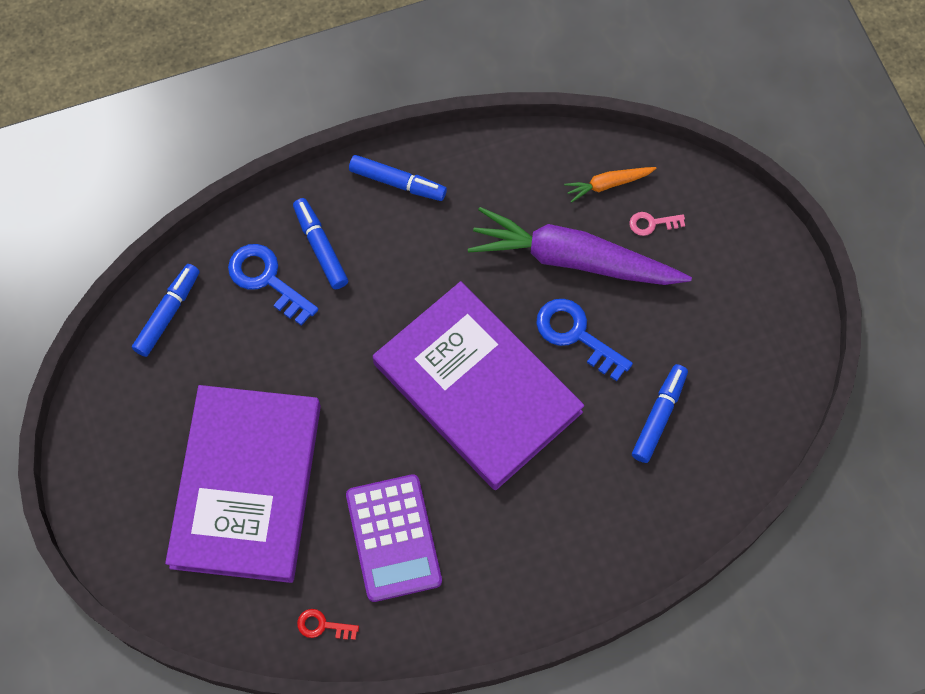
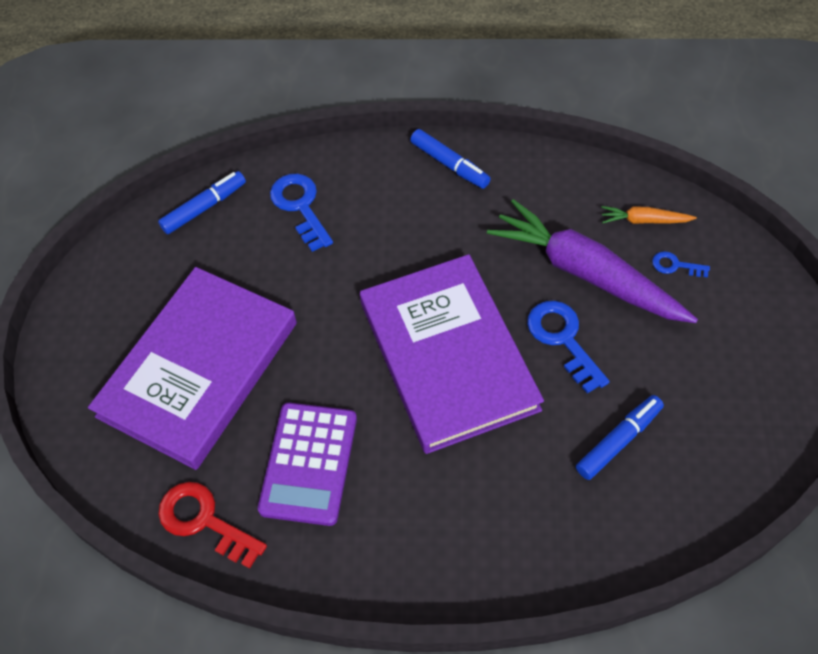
camera: 25 degrees right, 10 degrees down
blue marker [293,198,348,289] -> none
red key [297,609,359,640] -> red key [158,482,267,569], size x1.87
pink key [629,212,685,236] -> blue key [652,251,710,277]

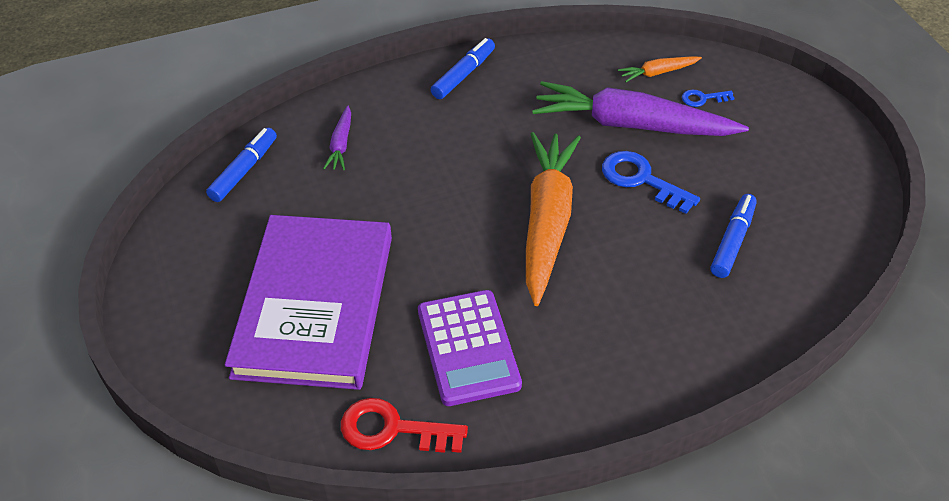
camera: 25 degrees left, 10 degrees down
blue key [270,174,333,252] -> purple carrot [323,106,351,170]
purple book [360,254,544,454] -> orange carrot [526,132,581,306]
blue marker [410,129,491,189] -> blue marker turned 75 degrees counterclockwise [431,38,495,99]

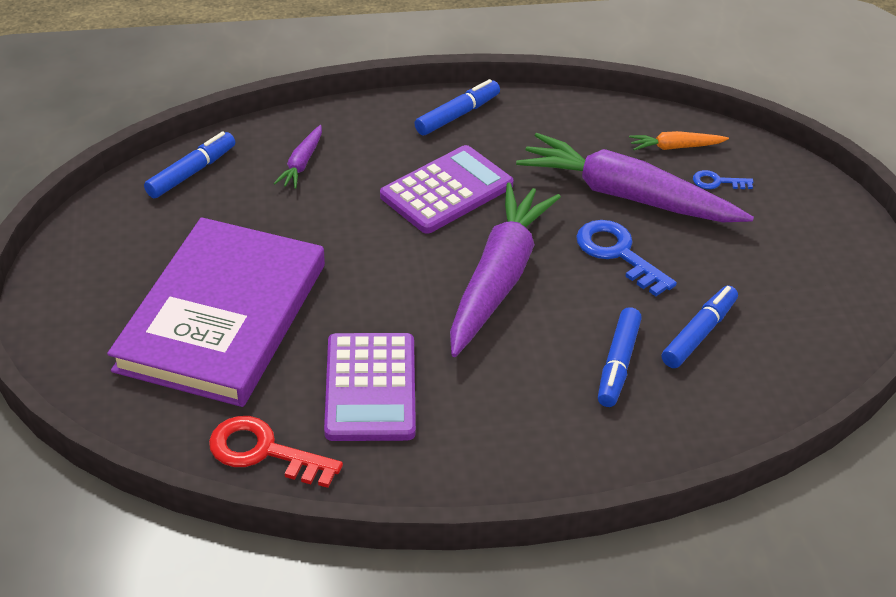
camera: 10 degrees right, 5 degrees down
orange carrot [526,132,581,306] -> purple carrot [450,182,561,357]
none -> purple calculator [380,145,514,234]
none -> blue marker [598,307,642,407]

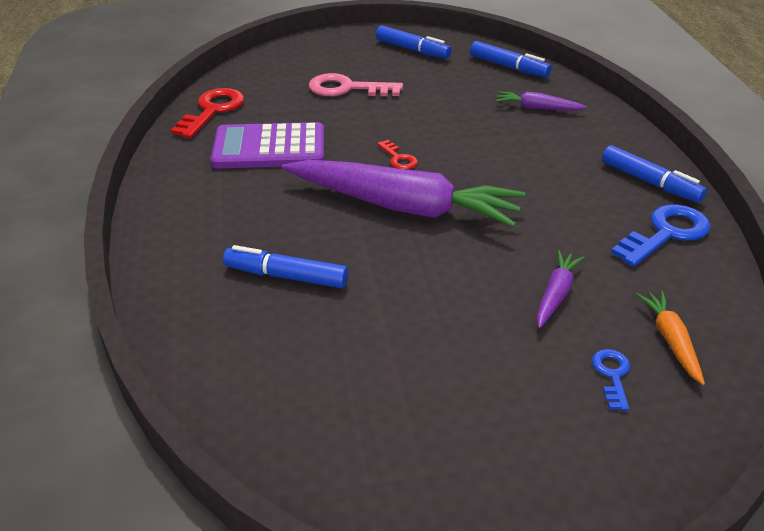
camera: 90 degrees right, 5 degrees down
purple book [107,217,325,407] -> pink key [309,73,403,96]
purple calculator [380,145,514,234] -> none
purple carrot [516,133,754,222] -> purple carrot [537,250,584,329], size x0.43
blue key [576,220,677,296] -> blue key moved to [611,204,711,267]
blue marker [662,286,738,368] -> blue marker moved to [376,25,452,59]
none -> red key [377,140,418,170]

